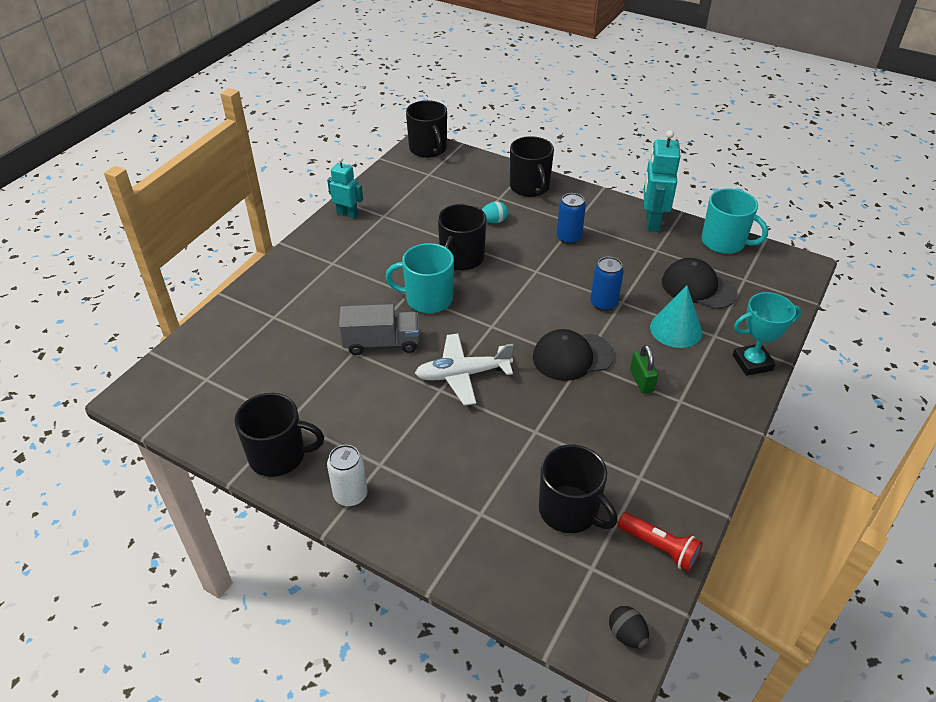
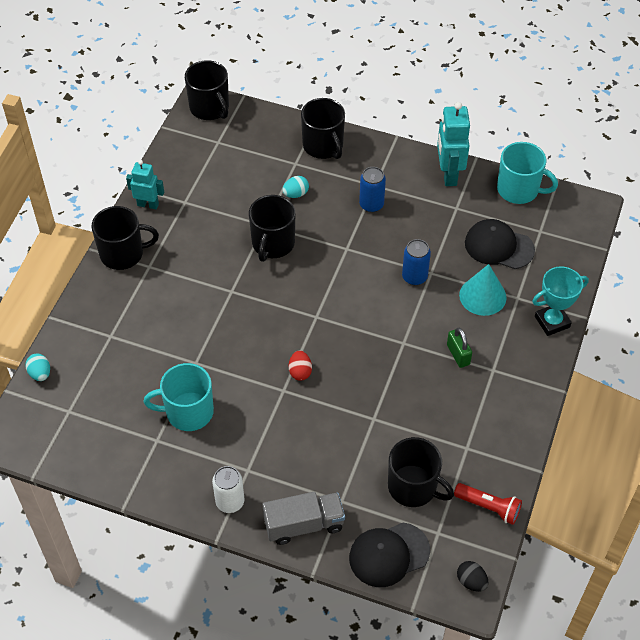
camera: 10 degrees left, 10 degrees up
black mug [234,393,324,477] -> black mug moved to [91,206,159,270]
grey truck [339,304,419,355] -> grey truck moved to [263,492,345,545]
turquoise mug [385,243,454,313] -> turquoise mug moved to [144,363,214,431]
white plane [415,334,514,406] -> red egg [289,351,312,381]
black cap [533,329,614,381] -> black cap moved to [349,523,430,587]
none -> turquoise egg [25,354,50,381]

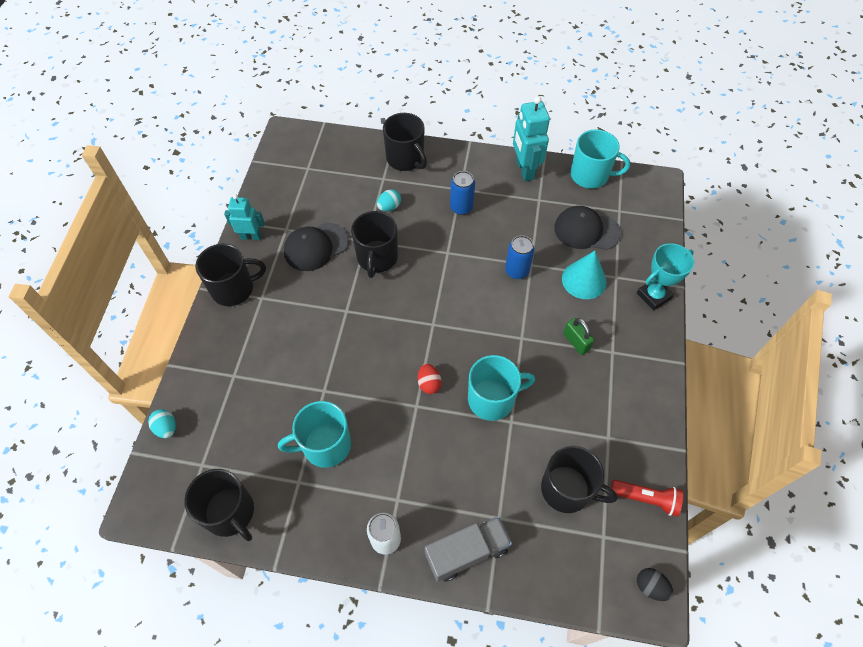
camera: 10 degrees left, 5 degrees up
black mug [185,60,229,120] -> black mug moved to [184,469,254,541]
black cap [349,523,430,587] -> black cap moved to [284,223,349,271]
none -> turquoise mug [468,355,535,421]

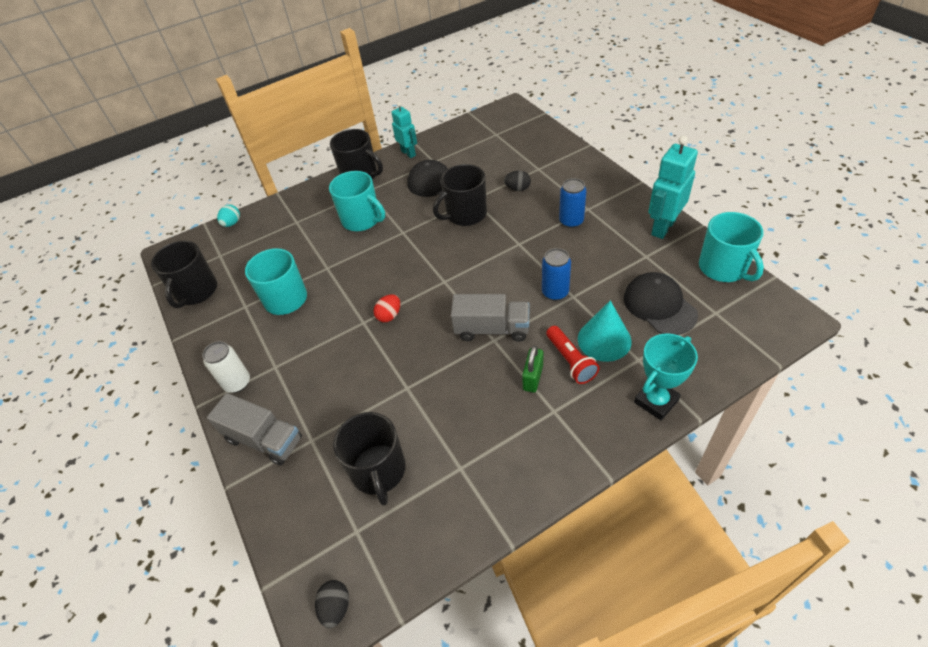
camera: 55 degrees right, 10 degrees down
turquoise egg [377,189,401,211] -> black egg [504,171,531,191]
black mug [383,113,427,171] -> none
turquoise mug [468,355,535,421] -> turquoise mug moved to [329,171,385,231]
red flashlight [611,480,683,517] -> red flashlight moved to [546,326,600,384]
turquoise trophy [637,243,694,310] -> turquoise trophy turned 60 degrees counterclockwise [634,333,698,420]
none -> grey truck [451,294,529,342]

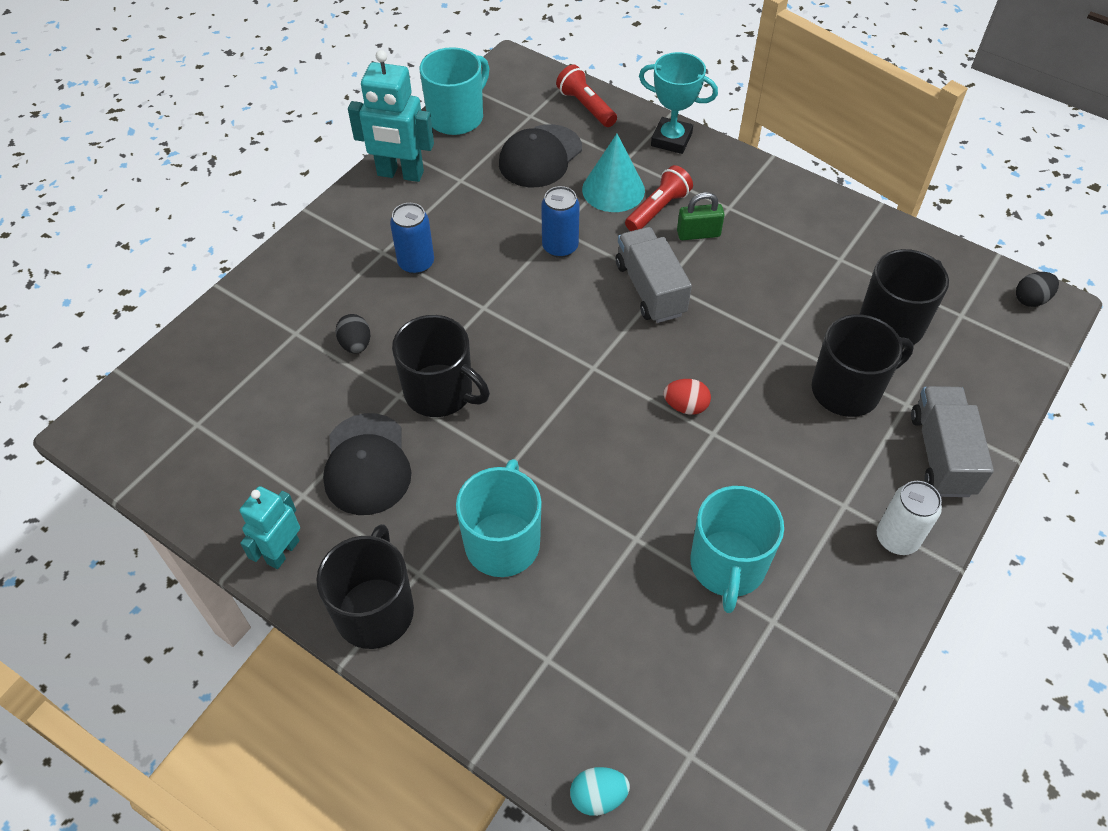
camera: 120 degrees left, 5 degrees up
black mug [151,241,217,308] -> black mug moved to [811,314,914,417]
none -> red flashlight [556,65,617,127]

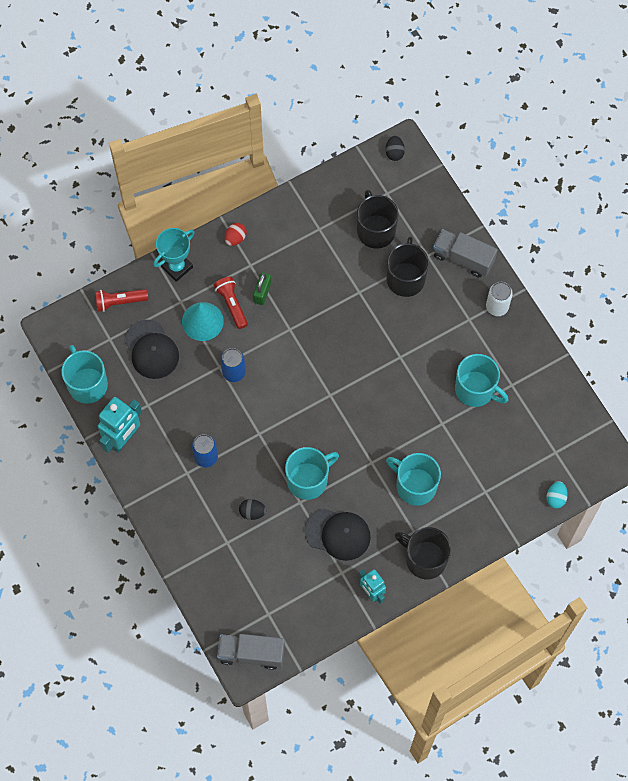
camera: 65 degrees left, 15 degrees up
black mug [392,315,490,417] -> turquoise mug [285,447,339,500]
grey truck [616,227,692,323] -> grey truck moved to [217,634,285,670]
red egg [664,379,711,415] -> red egg moved to [225,223,247,246]

